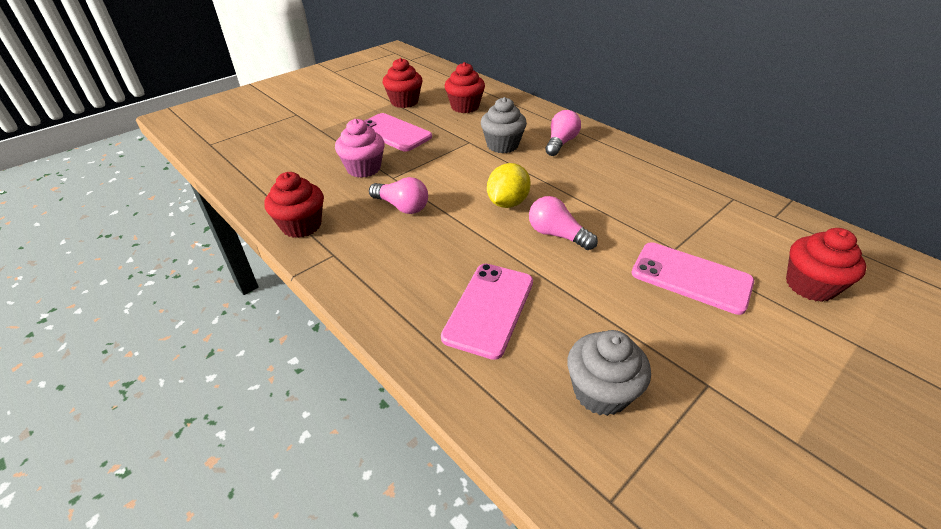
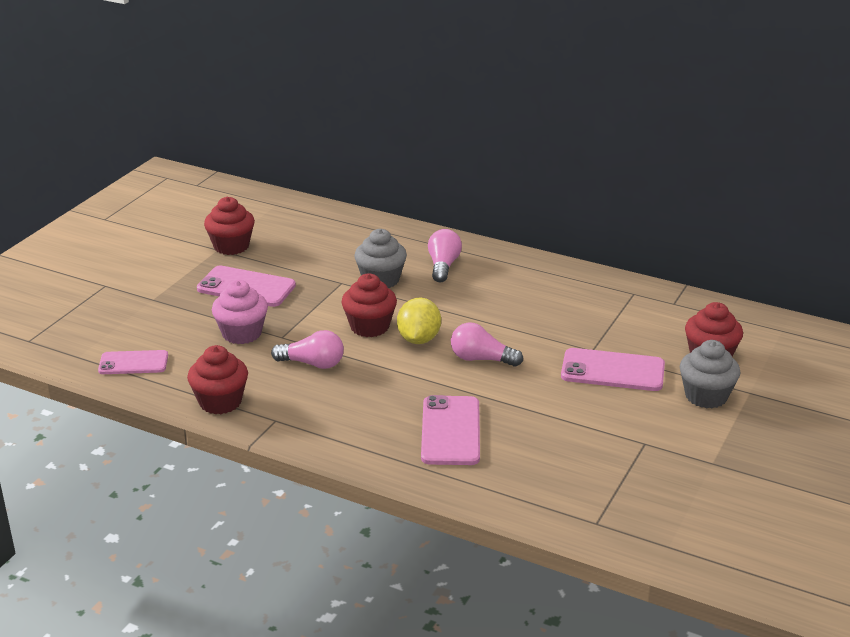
camera: 20 degrees left, 10 degrees down
red cupcake [445,62,485,113] -> red cupcake moved to [341,274,397,337]
grey cupcake [567,330,651,416] -> grey cupcake moved to [680,340,740,408]
none -> pink phone [98,350,168,374]

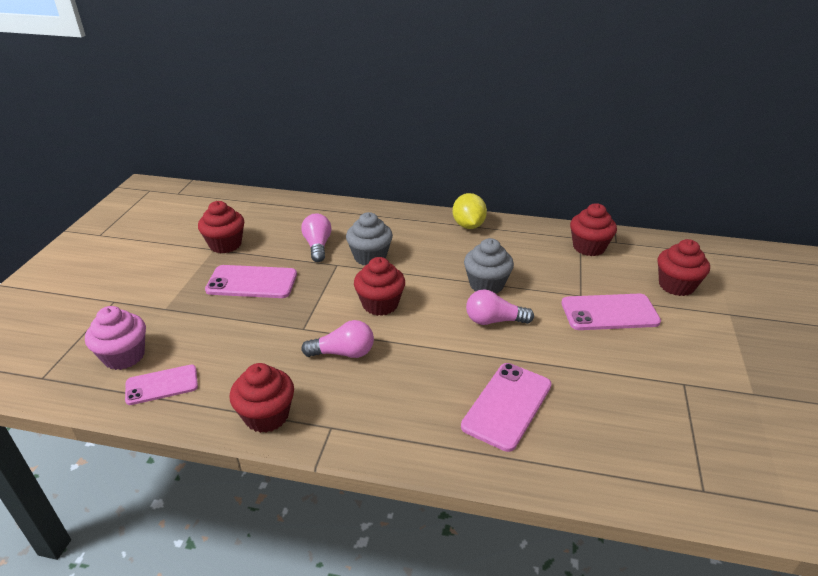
camera: 15 degrees left, 5 degrees up
pink cupcake [212,280,268,344] -> pink cupcake moved to [85,306,146,370]
yellow lemon [397,298,441,344] -> yellow lemon moved to [453,193,487,229]
pink phone [421,395,480,465] -> pink phone turned 45 degrees clockwise [461,363,552,452]
pink light bulb [428,229,462,282] -> pink light bulb moved to [301,213,332,262]
grey cupcake [680,340,740,408] -> grey cupcake moved to [464,238,514,294]
none -> red cupcake [570,203,617,256]

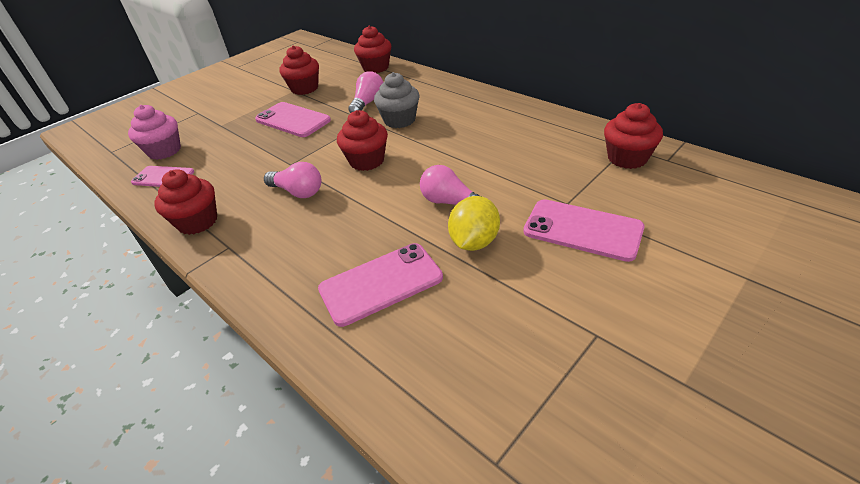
camera: 35 degrees right, 5 degrees up
yellow lemon [453,193,487,229] -> yellow lemon moved to [448,196,500,251]
grey cupcake [464,238,514,294] -> none
red cupcake [657,239,710,296] -> red cupcake moved to [354,25,391,73]

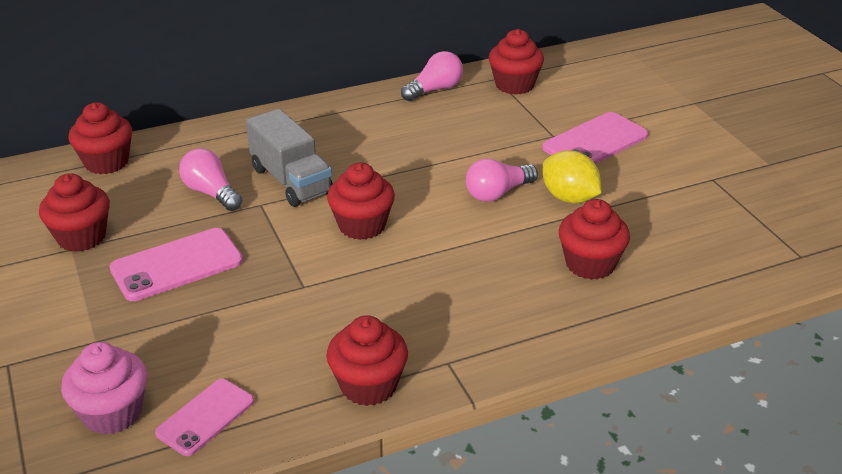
camera: 70 degrees left, 5 degrees down
pink light bulb [264,162,321,198] -> pink light bulb moved to [401,51,463,101]
pink phone [318,243,443,327] -> red cupcake [559,199,630,280]
grey cupcake [374,72,419,128] -> grey truck [246,109,333,207]

